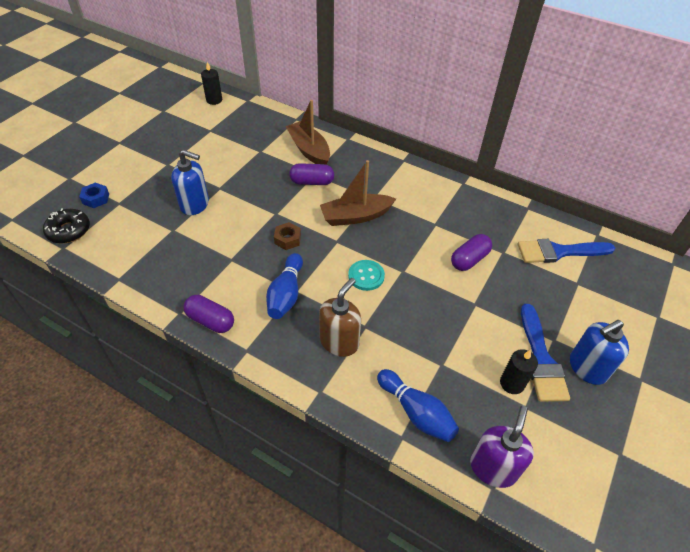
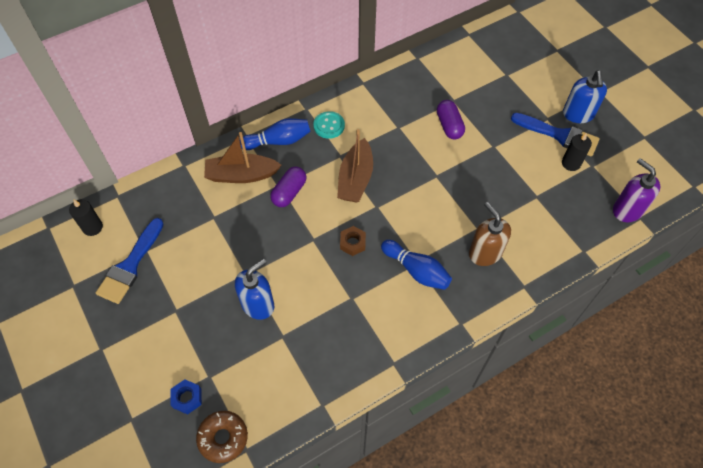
camera: 60 degrees left, 10 degrees up
black donut [43,208,90,244] -> brown donut [196,411,248,463]
purple capsule [183,295,234,333] -> none
turquoise button [348,260,385,291] -> turquoise button moved to [313,111,345,139]
blue bowling pin [377,369,459,442] -> blue bowling pin moved to [240,118,311,150]
blue brush [518,239,615,263] -> blue brush moved to [96,218,164,304]

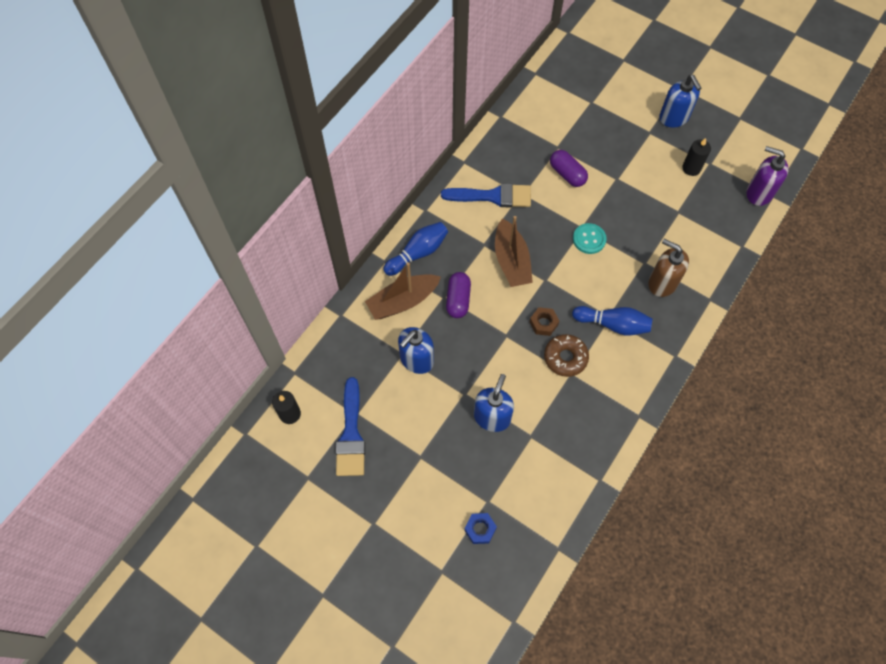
camera: 25 degrees left, 5 degrees up
brown donut [196,411,248,463] -> brown donut moved to [544,334,589,377]
turquoise button [313,111,345,139] -> turquoise button moved to [573,223,607,254]
blue brush [511,113,600,156] -> blue brush moved to [441,183,531,208]
none -> blue soap dispenser [398,327,434,374]

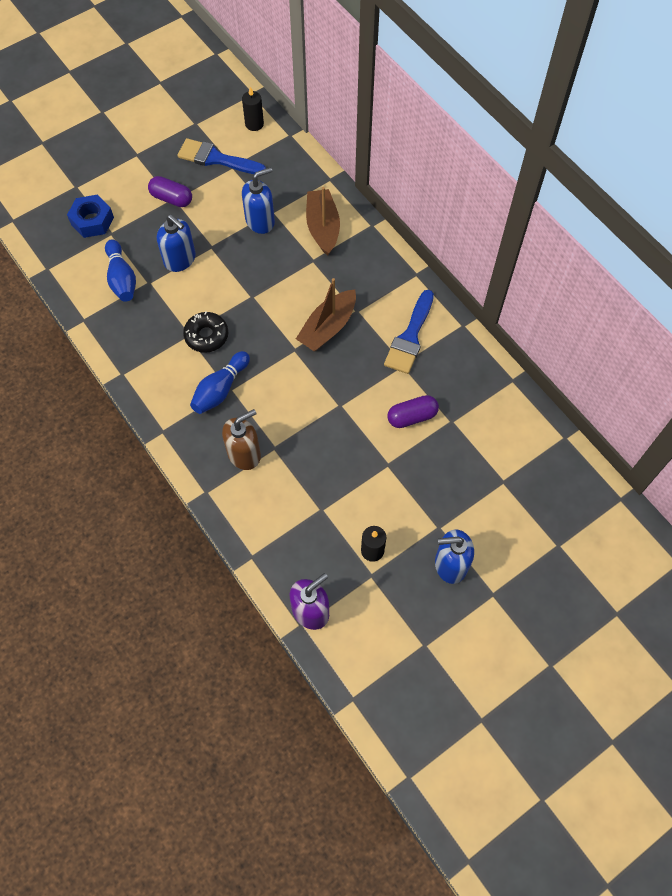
camera: 110 degrees right, 0 degrees up
blue bowling pin [383,222,448,276] -> blue bowling pin moved to [105,239,136,302]
blue soap dispenser [398,327,434,374] -> blue soap dispenser turned 90 degrees clockwise [242,167,275,234]
purple capsule [446,272,471,318] -> purple capsule moved to [148,176,192,207]
blue nut [464,513,497,544] -> blue nut [67,195,114,238], size x1.55
brown boat [495,216,533,287] -> brown boat turned 60 degrees counterclockwise [296,278,356,351]
brown nut [530,307,559,336] -> none
brown donut [544,334,589,377] -> black donut [183,311,228,353]
turquoise button [573,223,607,254] -> none

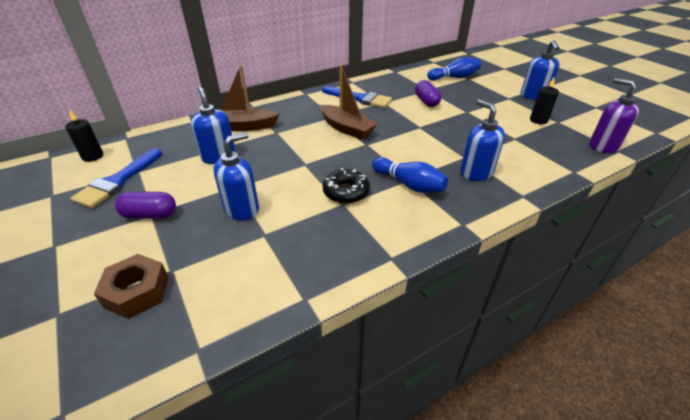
camera: 85 degrees left, 25 degrees down
blue nut [67,195,114,238] -> brown nut [94,254,169,319]
blue bowling pin [105,239,136,302] -> blue bowling pin moved to [427,57,481,80]
purple capsule [148,176,192,207] -> purple capsule turned 60 degrees clockwise [115,192,176,218]
brown soap dispenser [222,409,261,470] -> blue soap dispenser [460,100,505,181]

